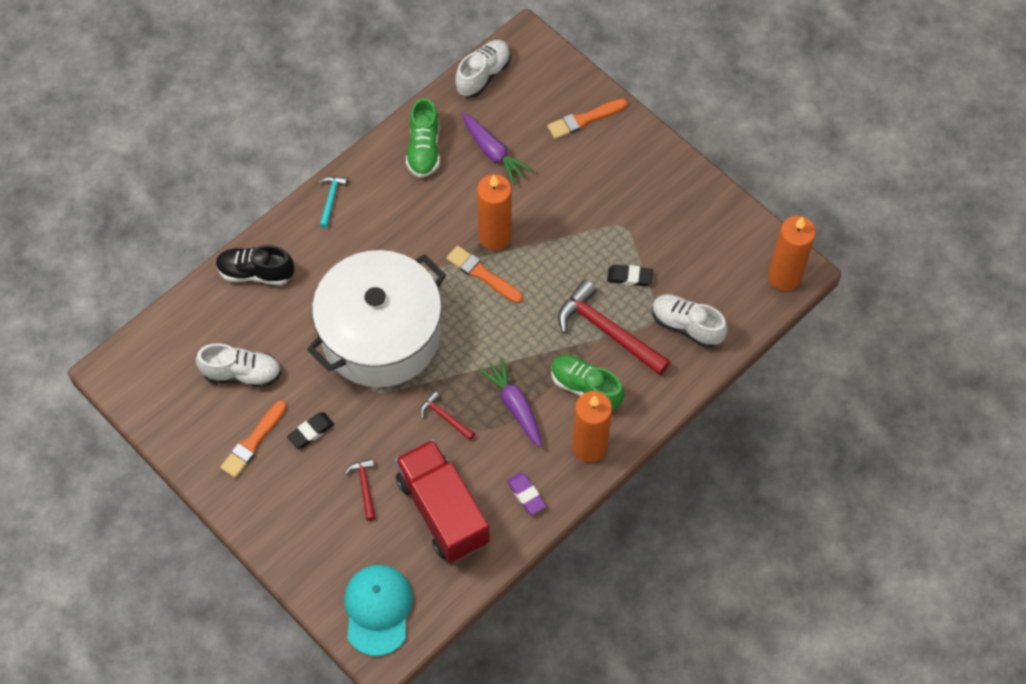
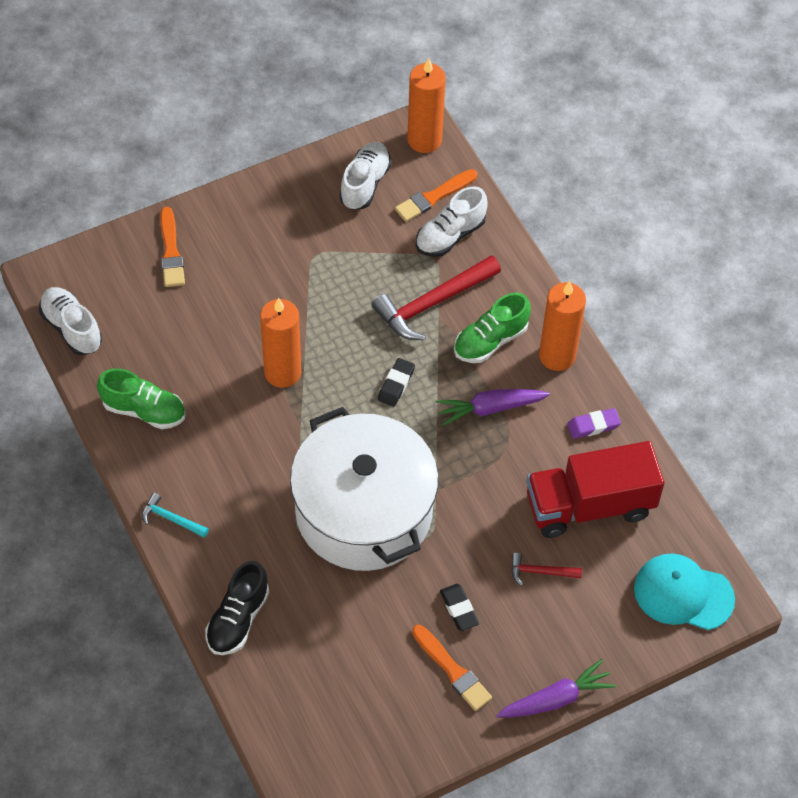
camera: 75 degrees left, 5 degrees down
white shoe [196,343,281,388] -> white shoe moved to [340,142,391,210]
red hammer [420,391,475,440] -> none
orange brush [446,246,523,303] -> orange brush moved to [395,169,477,222]
purple carrot [462,113,533,185] -> purple carrot moved to [497,659,616,718]
black eraser [607,265,653,286] -> black eraser moved to [378,358,415,407]

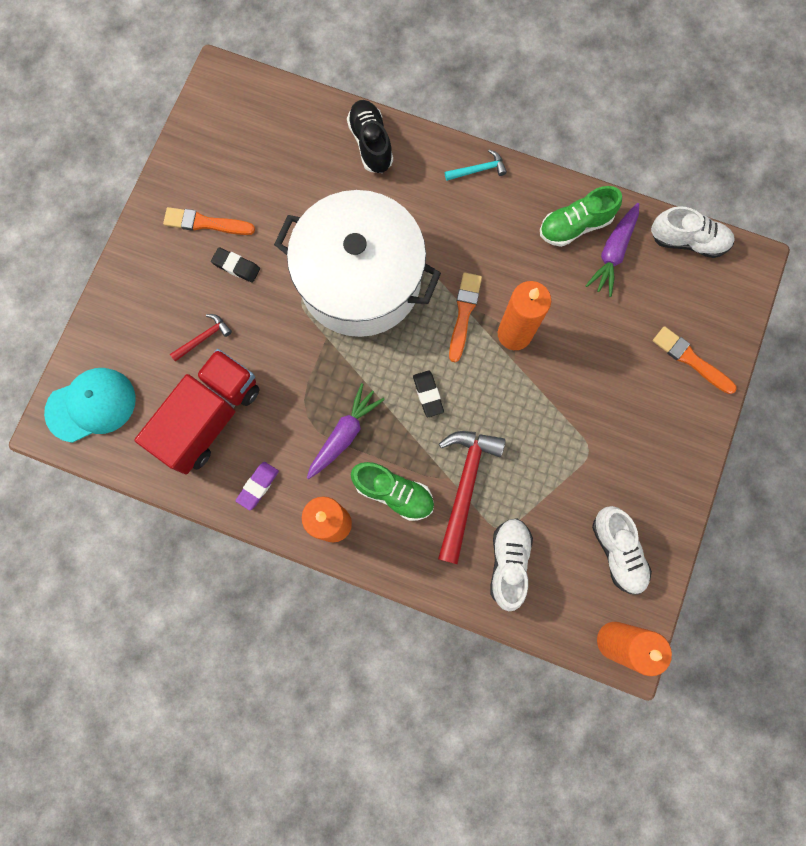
camera: 140 degrees right, 20 degrees up
orange brush [395,169,477,222] -> orange brush moved to [449,272,482,362]
green shoe [454,293,531,363] -> green shoe turned 105 degrees clockwise [351,462,434,521]
purple carrot [497,659,616,718] -> purple carrot moved to [585,203,639,297]

